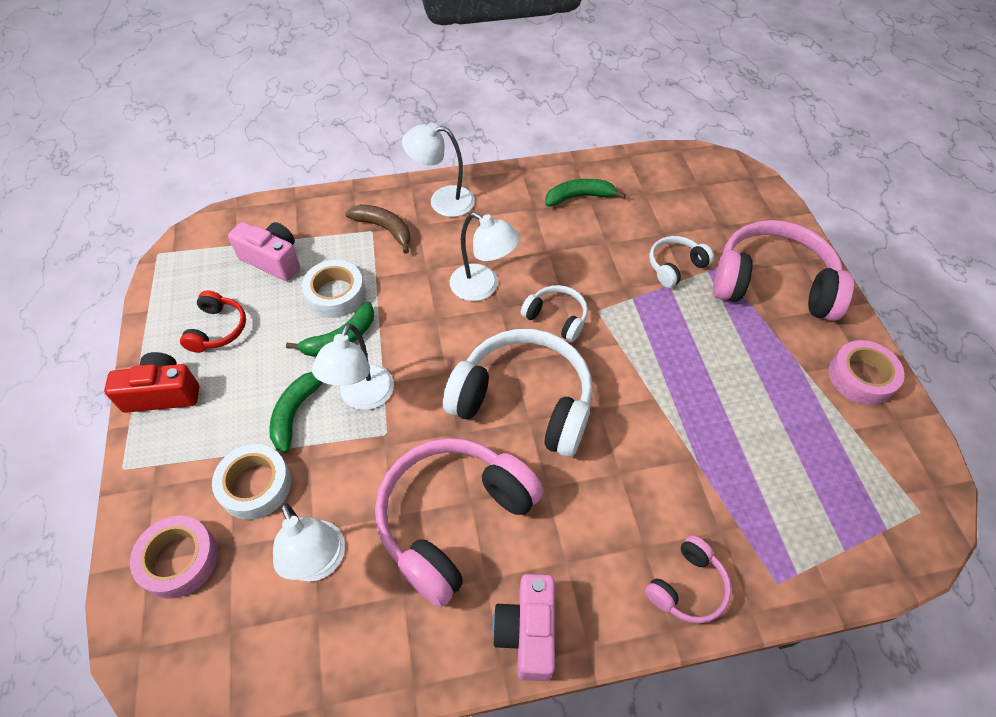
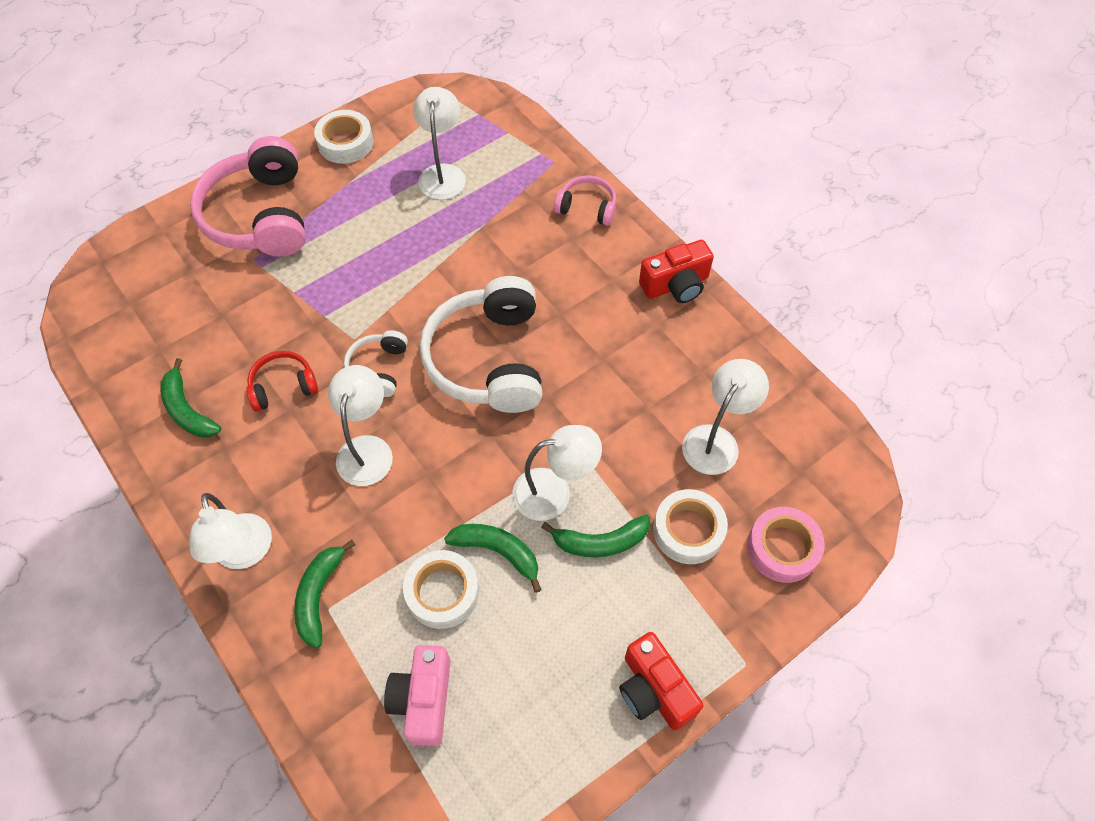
camera: 115 degrees left, 5 degrees up
red headphones [180,291,246,353] -> red headphones moved to [246,351,319,412]
brown banana [345,205,411,254] -> green banana [294,540,355,648]
pink headphones [375,438,543,607] -> none
pink camera [492,574,555,681] -> red camera [639,240,714,303]
white headphones [649,236,714,288] -> none
pink tape [829,340,904,405] -> white tape [314,110,373,164]
none -> white lamp [413,87,466,200]

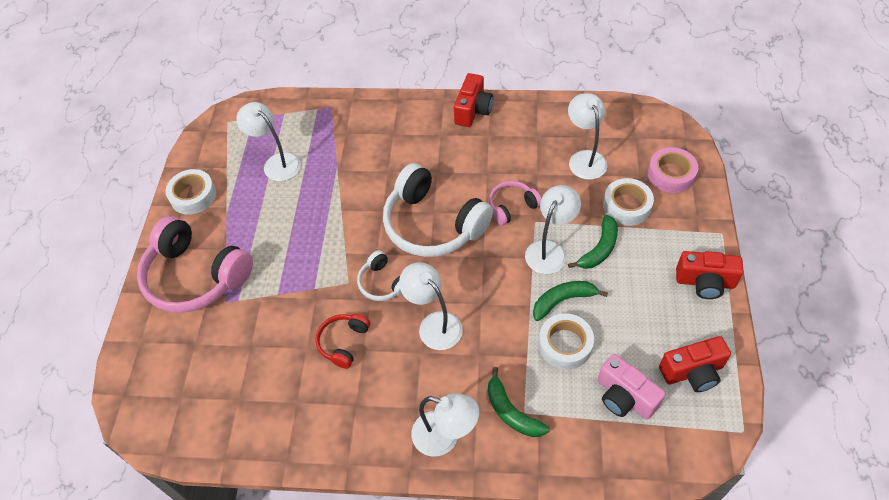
camera: 45 degrees left, 5 degrees down
green banana [160,358,221,438] -> none
pink headphones [554,175,616,226] -> pink headphones moved to [489,181,541,225]
none -> red camera [659,336,731,392]

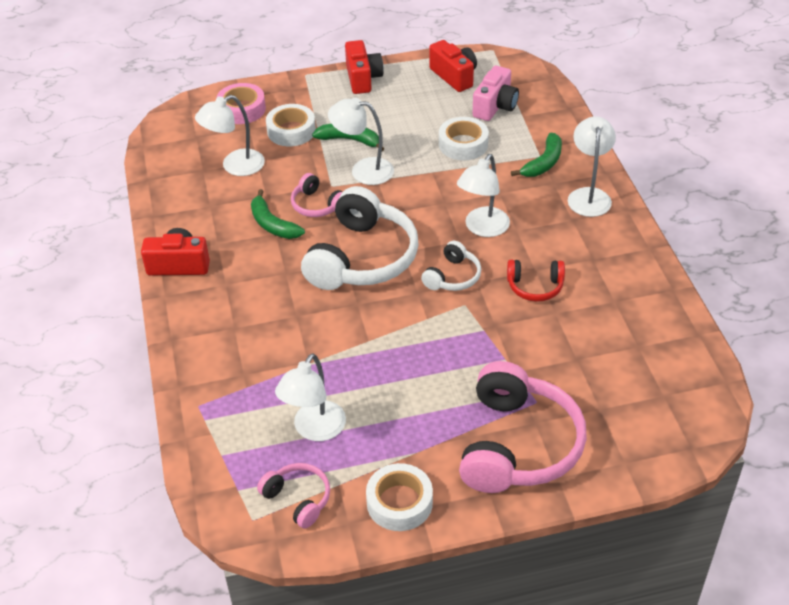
camera: 110 degrees left, 10 degrees down
green banana [533,281,608,321] -> green banana moved to [251,189,305,239]
none -> pink headphones [257,463,330,528]

